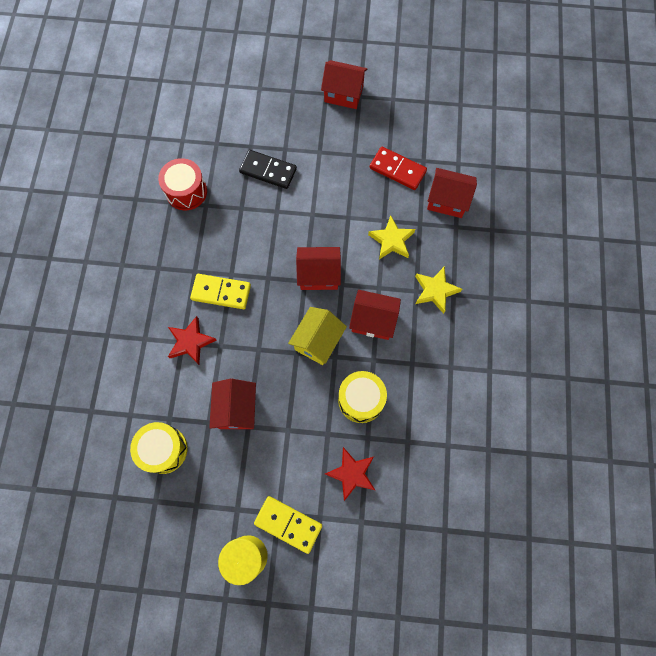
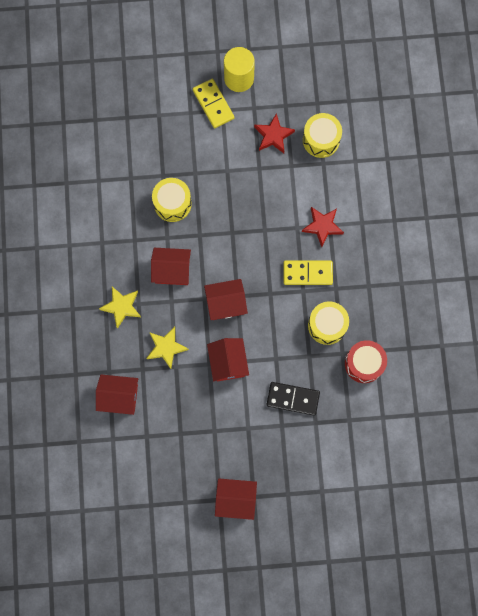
camera: 170 degrees right, 5 degrees up
red house [209,379,256,429] -> red house moved to [207,338,249,381]
yellow domino [254,496,322,554] -> yellow domino turned 45 degrees clockwise [193,78,234,128]
yellow house [288,307,347,365] -> none
red star [325,447,375,501] -> red star moved to [254,113,295,153]
red domino [370,147,427,190] -> none
none -> yellow drum [308,301,349,345]

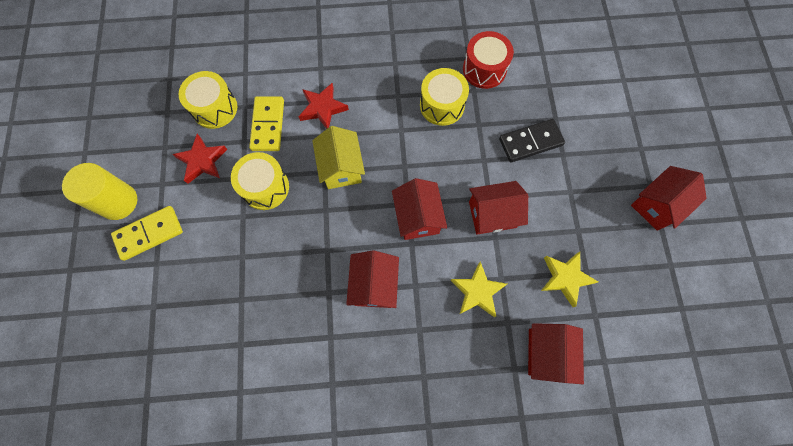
camera: 90 degrees left, 5 degrees down
yellow star [99,287,141,329] -> yellow star moved to [541,252,598,307]
yellow drum [152,178,192,222] -> yellow drum moved to [231,152,289,210]
red house [215,478,257,520] -> red house turned 45 degrees clockwise [631,166,707,231]
black domino [266,382,320,416] -> black domino turned 60 degrees clockwise [499,119,565,163]
yellow domino [283,260,333,285] -> yellow domino moved to [249,96,284,151]
none -> yellow house [312,126,365,189]

